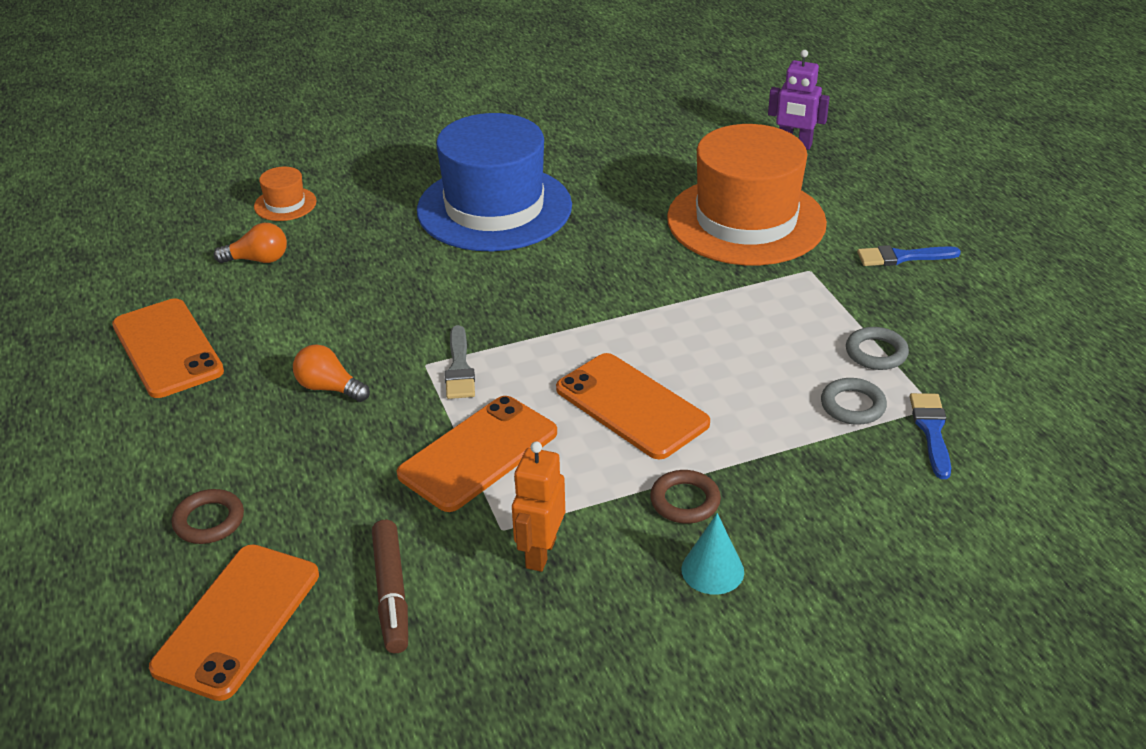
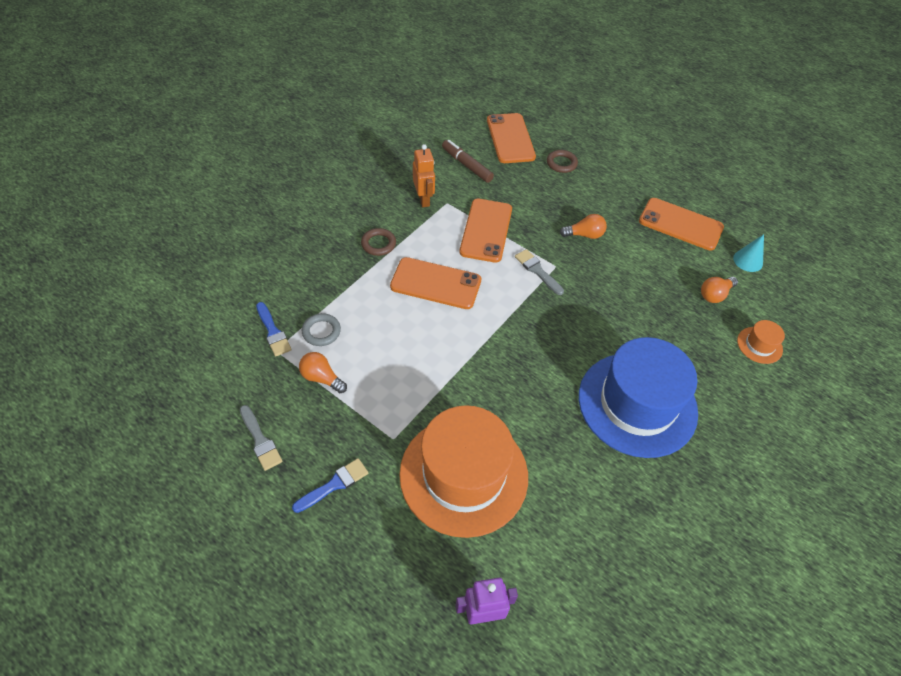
camera: 145 degrees right, 15 degrees up
turquoise cone [681,513,744,595] -> turquoise cone moved to [733,234,764,272]
grey ring [846,327,909,370] -> orange light bulb [299,352,347,393]
none -> grey brush [240,405,282,471]

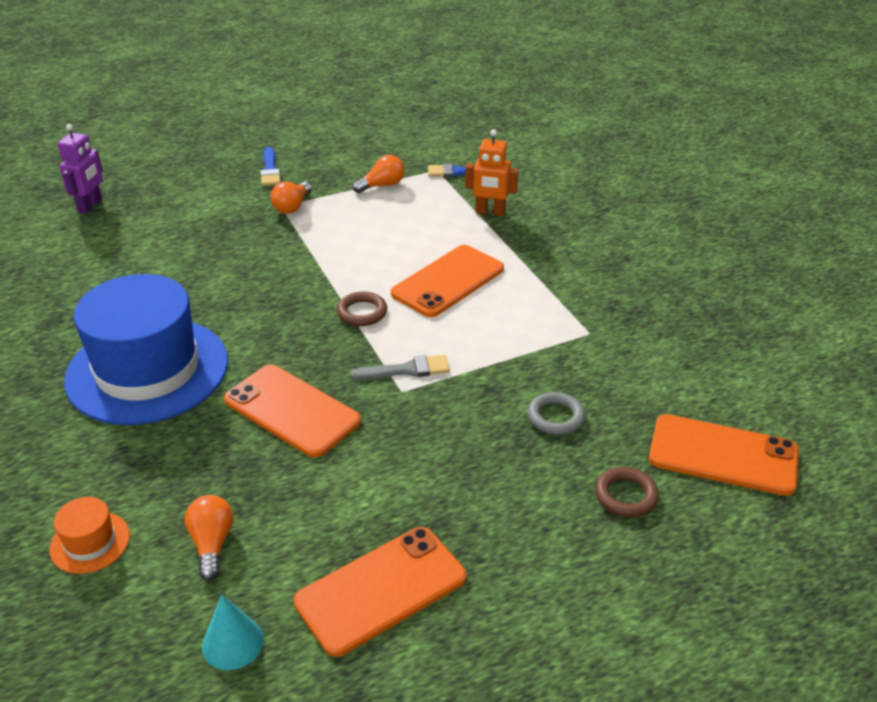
camera: 120 degrees right, 15 degrees down
grey brush [240,405,282,471] -> none
grey ring [302,313,341,346] -> grey ring moved to [528,392,585,435]
brown ring [361,228,396,256] -> brown ring moved to [337,292,387,326]
orange hat [399,405,528,538] -> none
orange robot [413,144,435,207] -> orange robot moved to [465,129,518,216]
brown marker [442,140,494,183] -> none
orange phone [459,199,512,263] -> orange phone moved to [224,364,361,457]
orange light bulb [560,214,607,239] -> orange light bulb moved to [270,182,312,214]

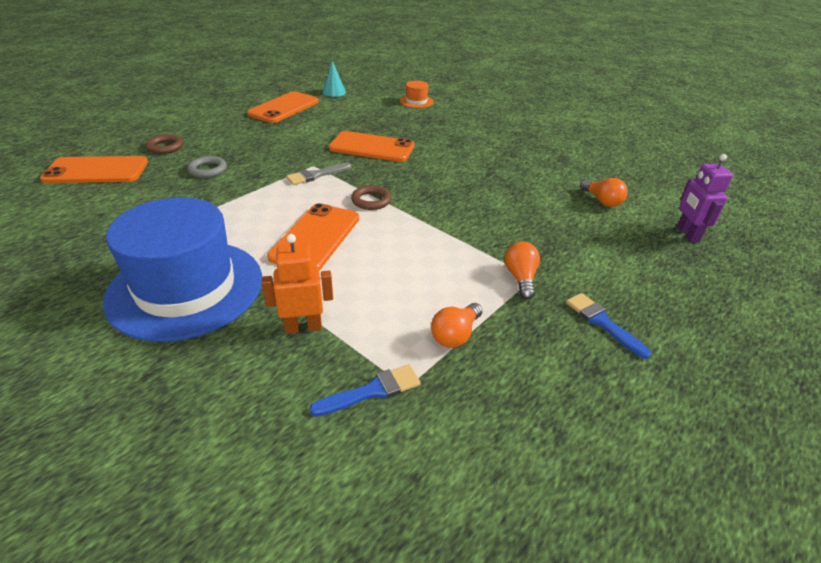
camera: 155 degrees right, 0 degrees up
blue hat [64,274,228,425] -> blue hat moved to [103,197,262,342]
orange light bulb [185,495,233,581] -> orange light bulb moved to [580,178,628,207]

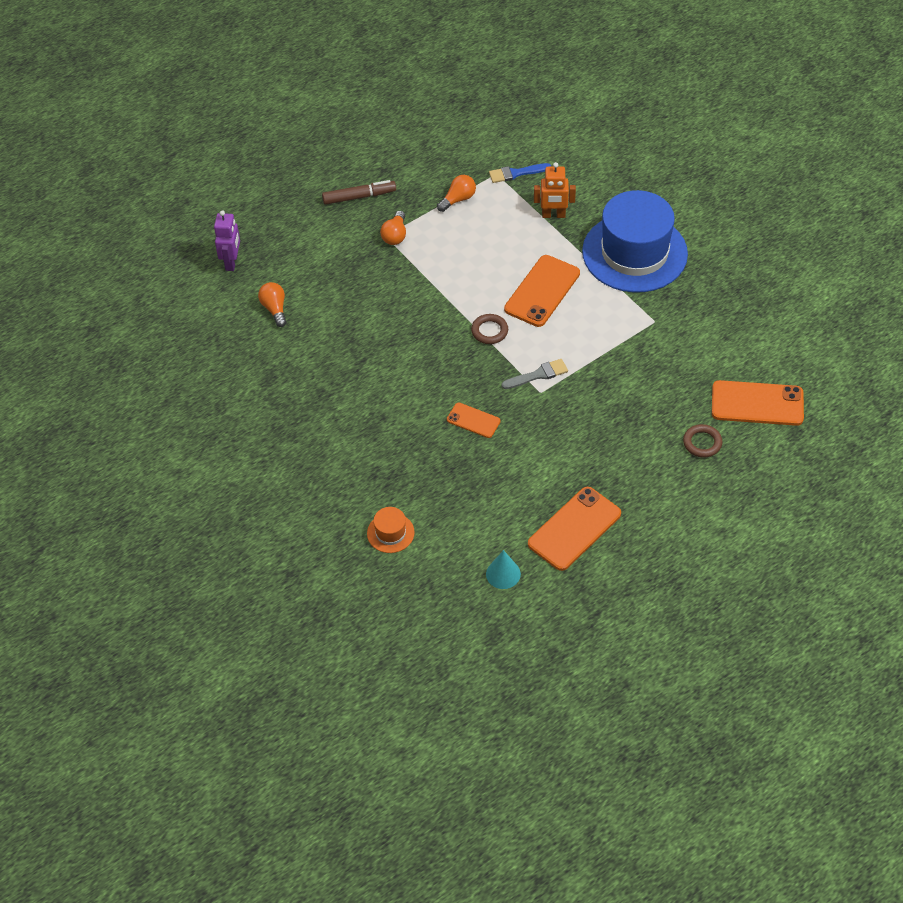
camera: 165 degrees left, 15 degrees up
grey ring [188,156,227,178] -> none
orange phone [329,131,415,162] -> orange phone [447,403,501,438], size x0.55
blue brush [566,293,651,359] -> brown marker [322,180,396,205]

